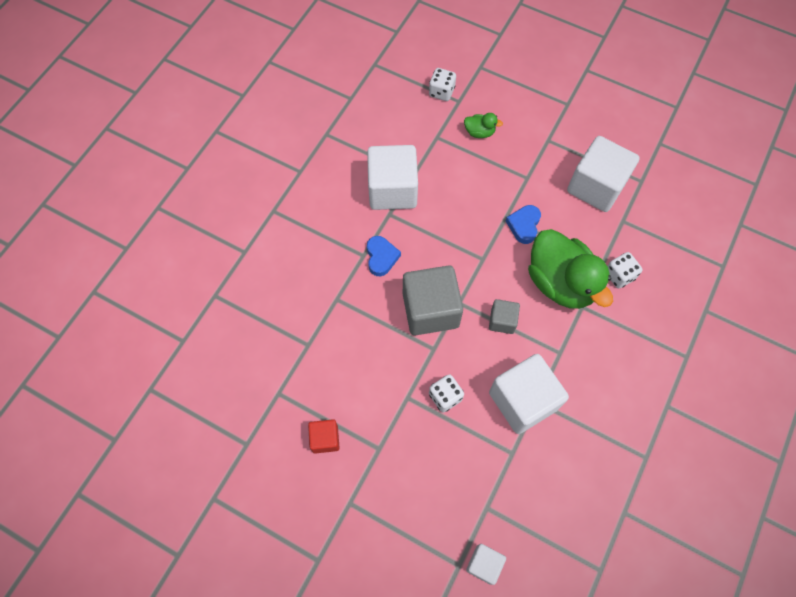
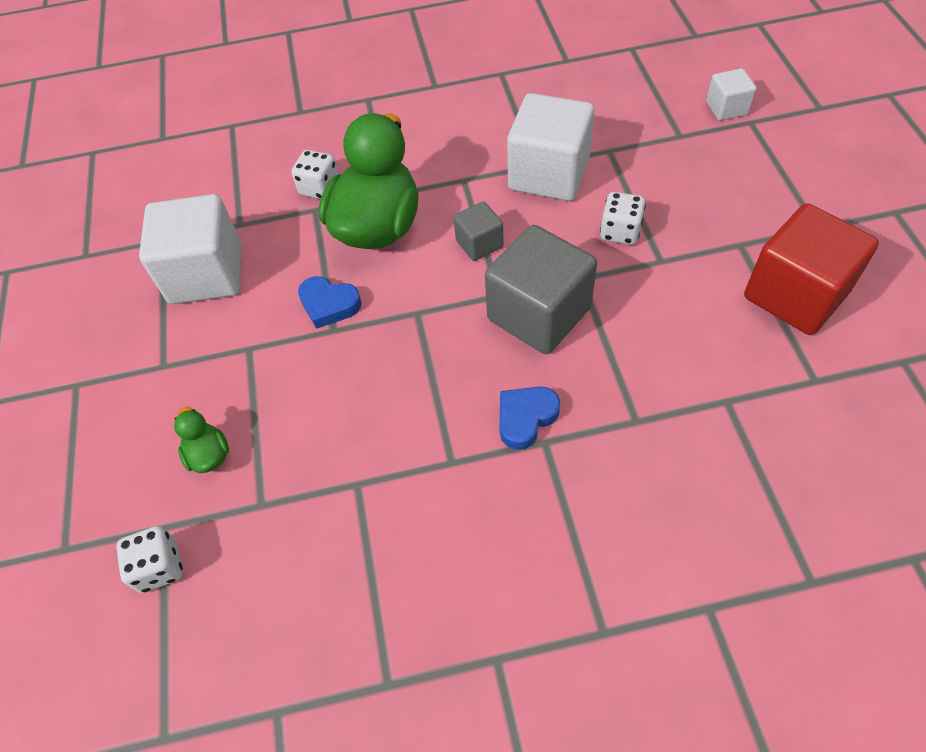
camera: 125 degrees left, 10 degrees down
red cube [308,419,340,454] -> red cube [744,203,879,335], size x1.98
white cube [367,145,418,210] -> none
blue heart [506,205,541,244] -> blue heart turned 45 degrees clockwise [298,276,362,329]

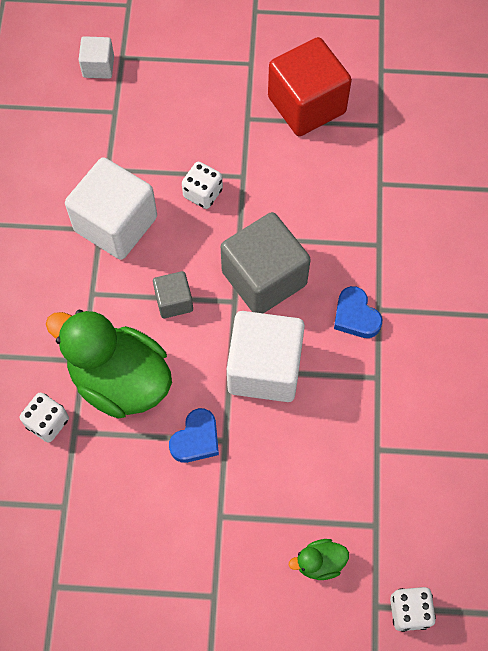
camera: 80 degrees left, 10 degrees up
white cube [139,194,242,304] -> white cube moved to [227,311,305,402]

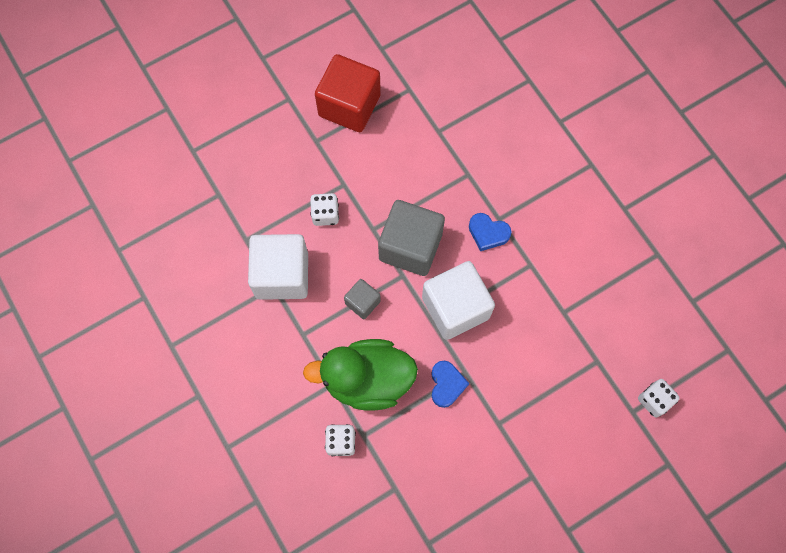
camera: 35 degrees left, 5 degrees up
white cube [78,36,114,79] -> none
green duck [289,539,349,580] -> none

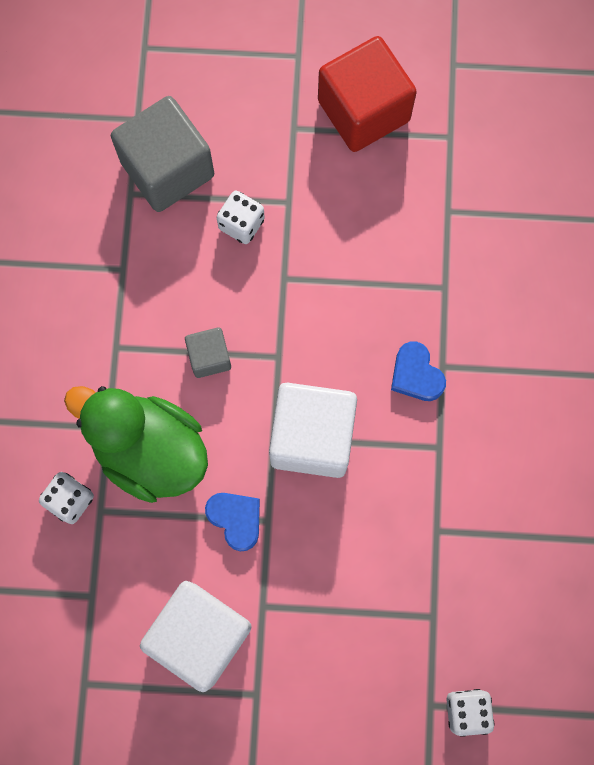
camera: 35 degrees right, 5 degrees up
white cube [248,234,308,300] -> white cube moved to [140,581,252,692]
grey cube [378,200,445,276] -> grey cube moved to [111,96,214,212]
blue heart [431,361,469,408] -> blue heart turned 75 degrees counterclockwise [205,493,260,552]

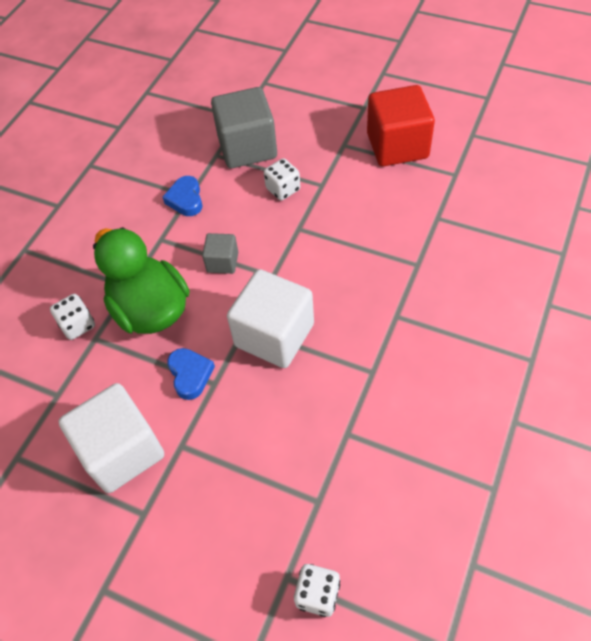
camera: 25 degrees right, 20 degrees down
blue heart [391,341,446,401] -> blue heart moved to [163,176,203,216]

